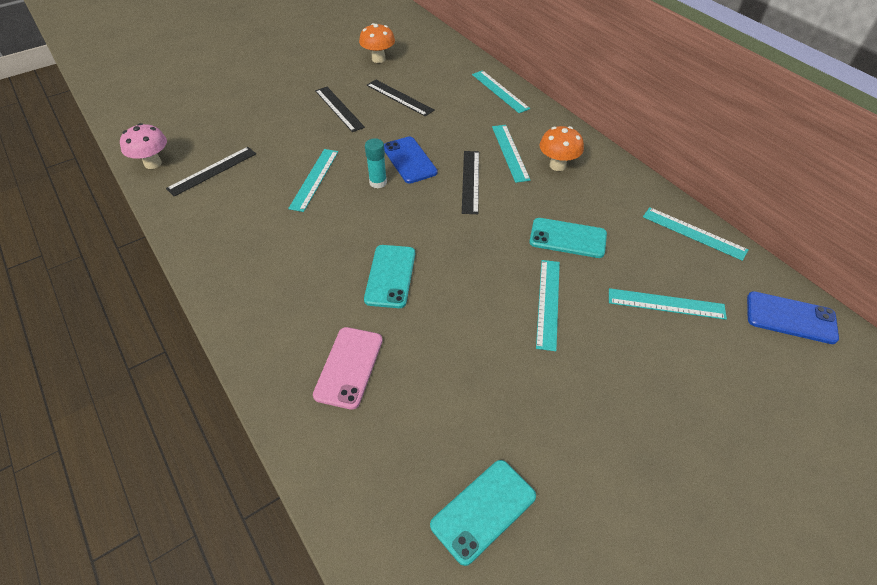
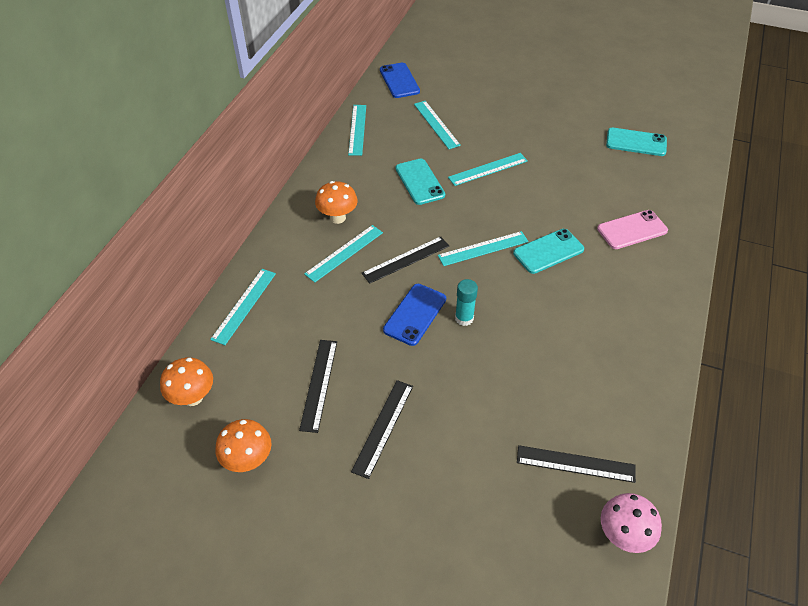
camera: 125 degrees left, 0 degrees up
turquoise ruler [288,149,338,212] -> turquoise ruler moved to [438,231,529,266]
none -> orange mushroom [160,357,213,406]

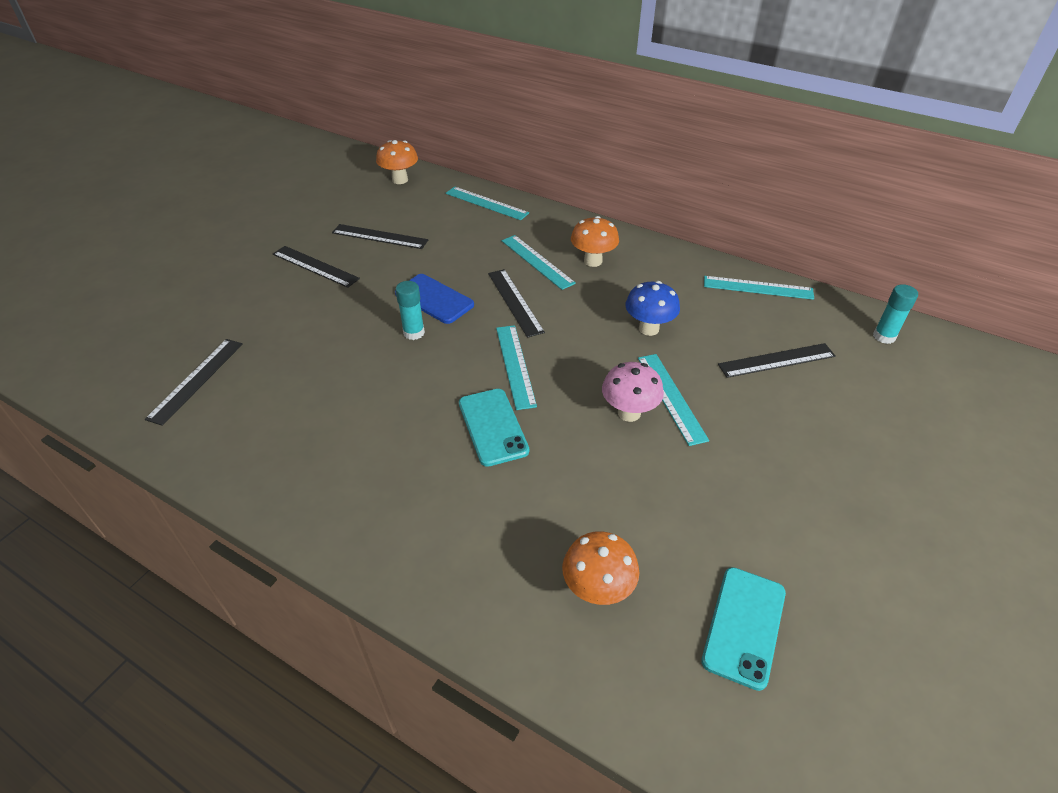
camera: 100 degrees right, 5 degrees down
orange mushroom [215,419,272,472] -> orange mushroom moved to [562,531,639,605]
blue phone [380,63,420,98] -> turquoise glue stick [873,284,918,344]
turquoise phone [396,159,445,205] -> blue mushroom [625,281,680,336]
turquoise ruler [414,101,461,149] -> black ruler [718,343,835,378]
pink phone [597,210,668,249] -> none
pink mushroom [601,493,662,553] -> pink mushroom moved to [602,362,664,422]

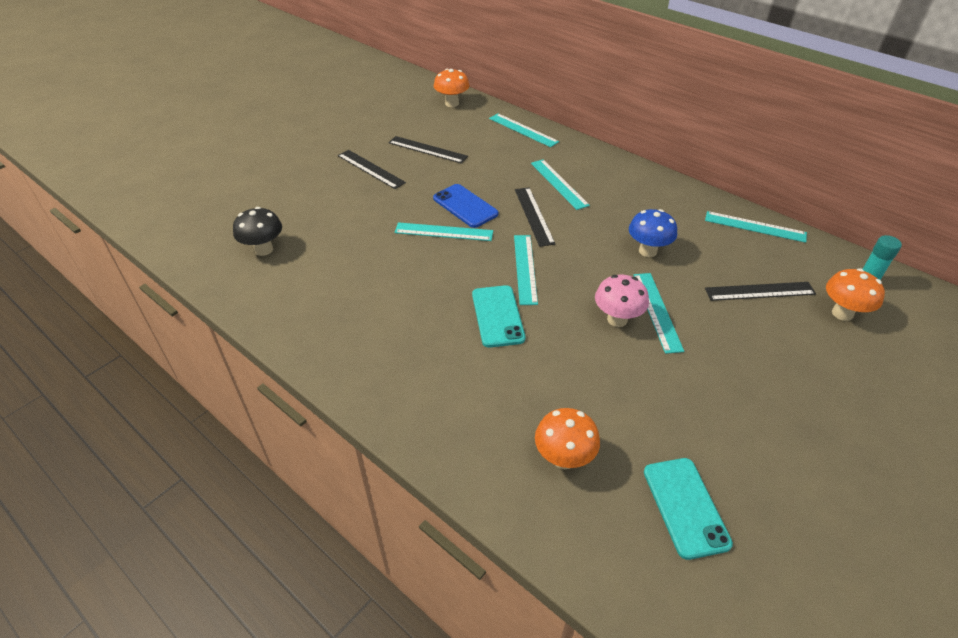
camera: 10 degrees right, 0 degrees up
black ruler [145,339,243,426] -> black mushroom [233,207,282,256]
turquoise glue stick [395,281,425,340] -> turquoise ruler [395,222,493,241]
orange mushroom [571,216,619,267] -> orange mushroom moved to [826,269,885,321]
turquoise phone [701,567,786,691] -> turquoise phone turned 45 degrees counterclockwise [644,458,733,560]

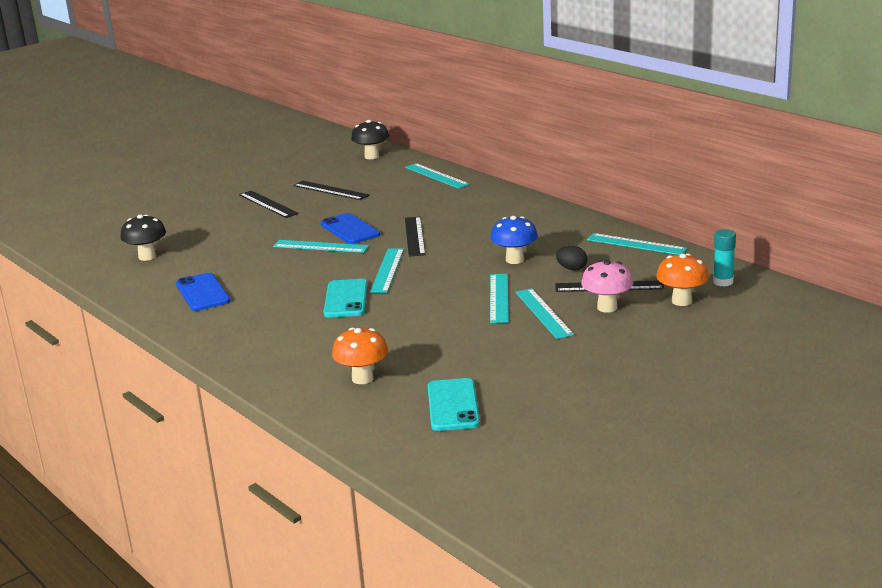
camera: 10 degrees right, 20 degrees down
orange mushroom [434,69,470,107] -> black mushroom [351,120,389,159]
turquoise ruler [531,159,590,210] -> turquoise ruler moved to [515,288,574,339]
pink mushroom [595,275,649,327] -> pink mushroom moved to [581,260,633,313]
none -> blue phone [176,273,230,311]
none -> black egg [556,246,587,270]

